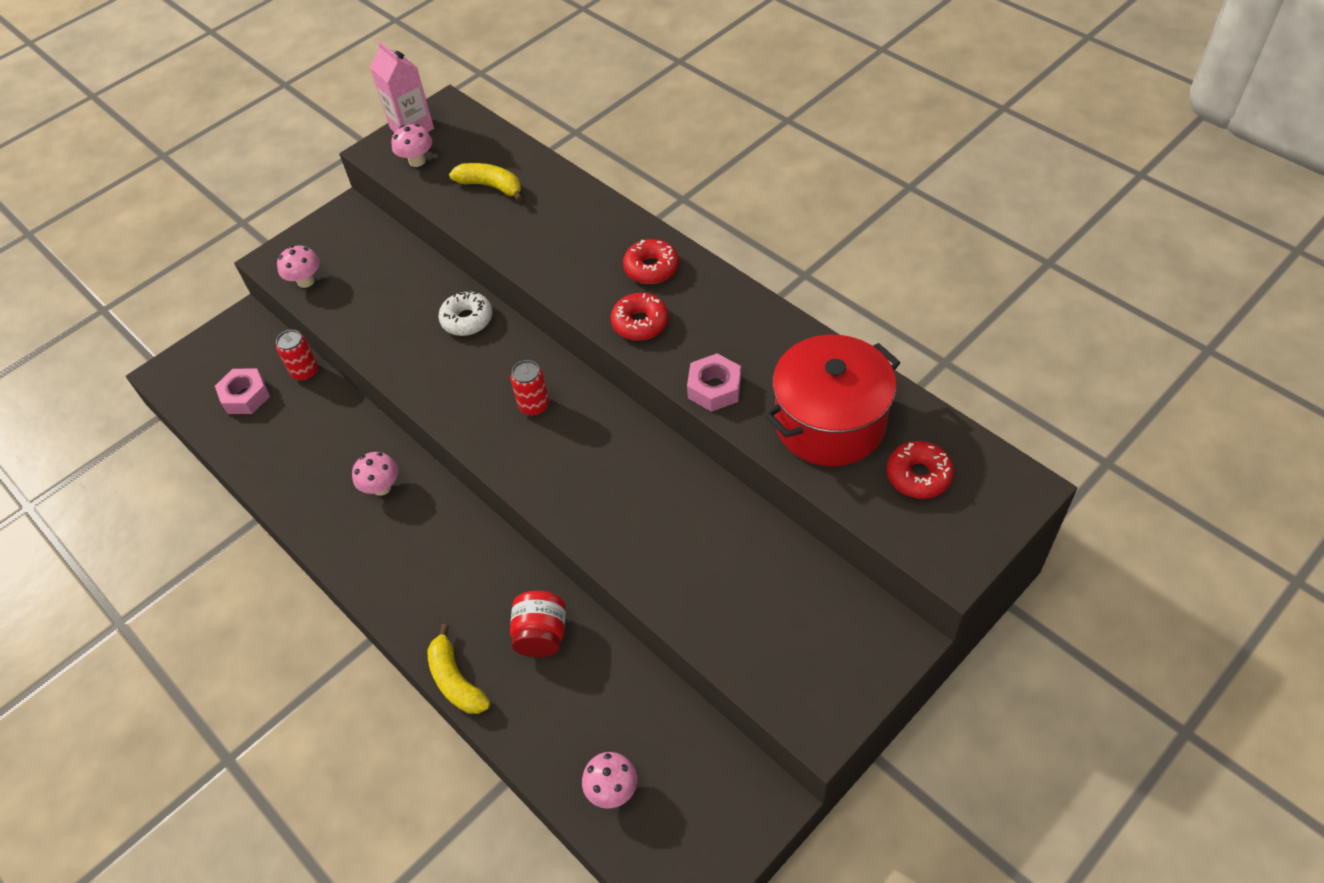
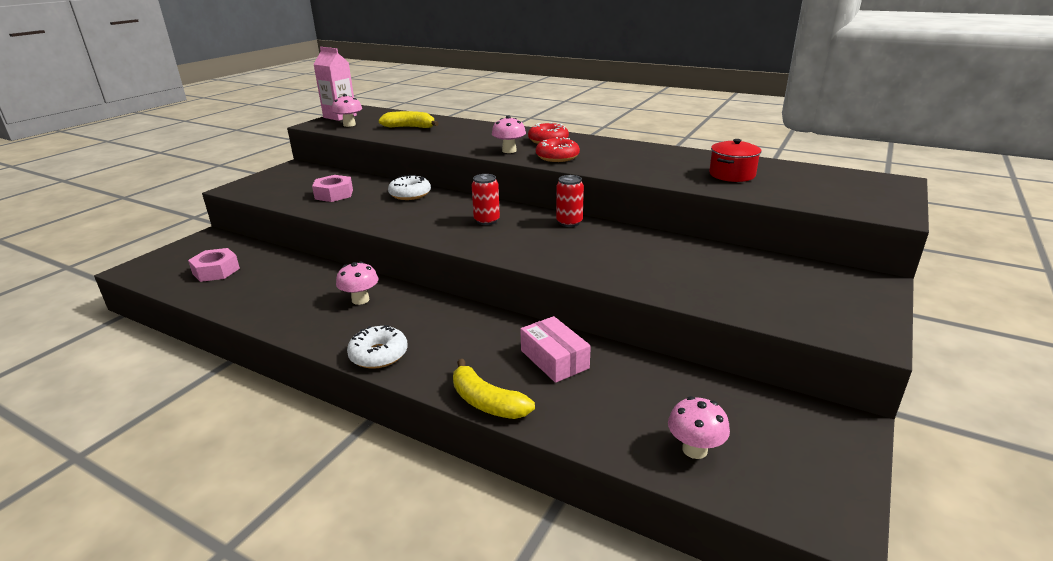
camera: 20 degrees left, 25 degrees down
red can [276,330,318,381] -> red can moved to [556,175,584,227]
pink mushroom [277,246,320,288] -> pink mushroom moved to [492,116,526,153]
red jar [510,591,566,657] -> pink box [520,316,591,383]
pink nut [687,353,741,412] -> pink nut moved to [312,175,353,202]
red pot [765,335,901,466] -> red pot [709,139,761,182], size x0.52
red donut [887,441,954,499] -> none
none -> white donut [347,325,408,369]

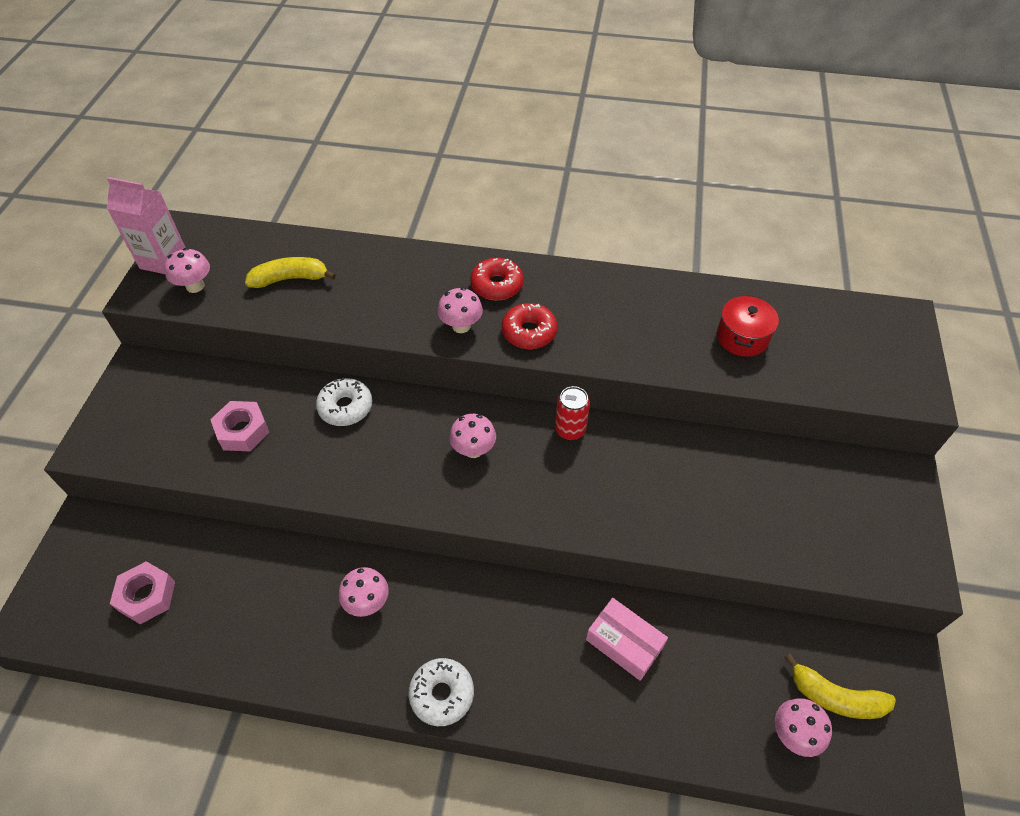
camera: 20 degrees left, 25 degrees up
yellow banana [453,359,535,419] -> yellow banana moved to [785,654,896,719]
red can [472,174,500,225] -> pink mushroom [449,414,496,458]

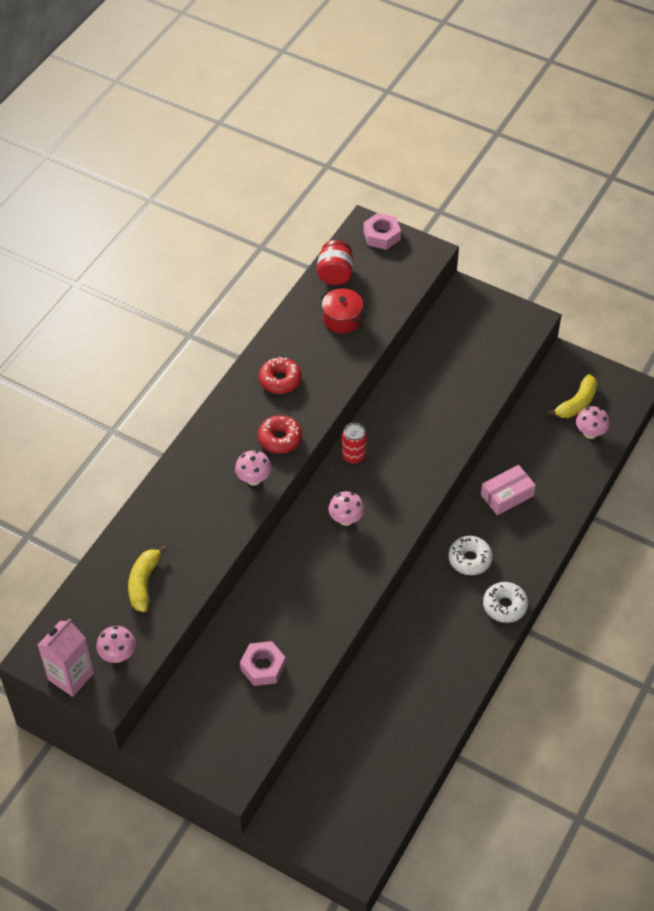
camera: 70 degrees left, 0 degrees up
pink nut [110,561,175,624] -> pink nut moved to [363,213,401,250]
white donut [316,377,372,426] -> white donut moved to [448,536,493,575]
pink mushroom [339,567,389,617] -> none
red donut [470,258,524,301] -> red donut moved to [259,357,302,394]
none -> red jar [317,240,353,285]

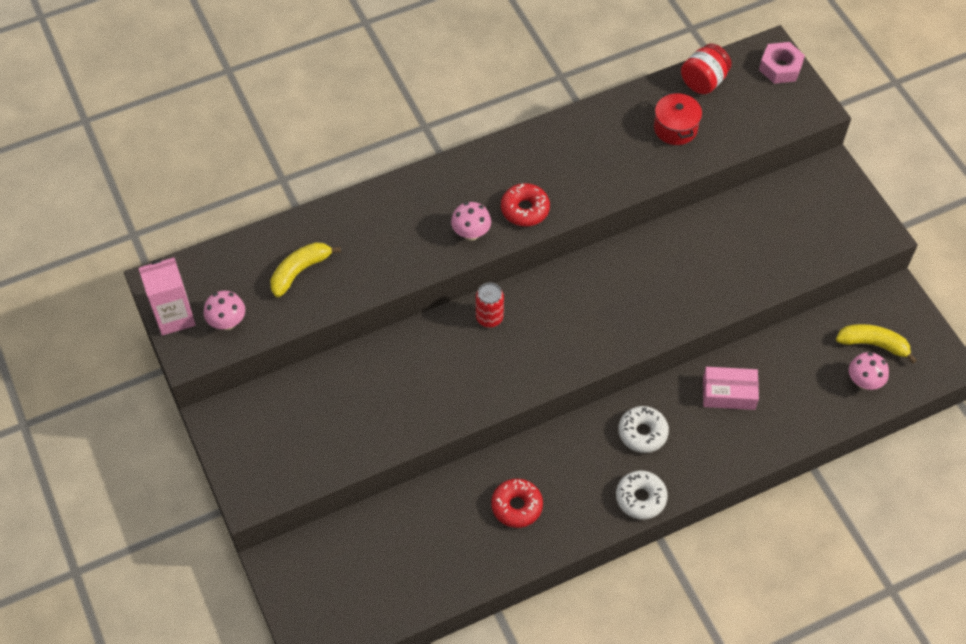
camera: 35 degrees right, 5 degrees up
pink nut [240,641,286,686] -> none
red donut [259,357,302,394] -> red donut moved to [491,479,543,528]
pink mushroom [328,491,364,526] -> none
red can [342,423,367,464] -> red can moved to [476,283,504,328]
yellow banana [547,374,597,418] -> yellow banana turned 150 degrees counterclockwise [836,324,917,364]

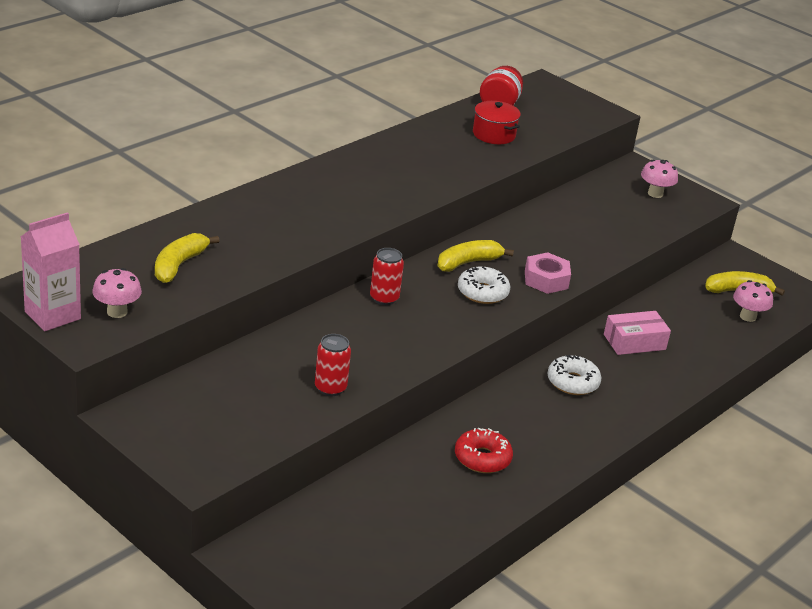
camera: 25 degrees left, 25 degrees down
pink mushroom [451,202,491,241] -> pink mushroom moved to [641,160,678,198]
red donut [501,183,550,226] -> none
white donut [616,471,668,519] -> white donut moved to [458,266,510,304]
pink nut [759,42,805,84] -> pink nut moved to [525,252,571,294]
none -> red can [315,334,351,396]
none -> yellow banana [437,240,514,272]

